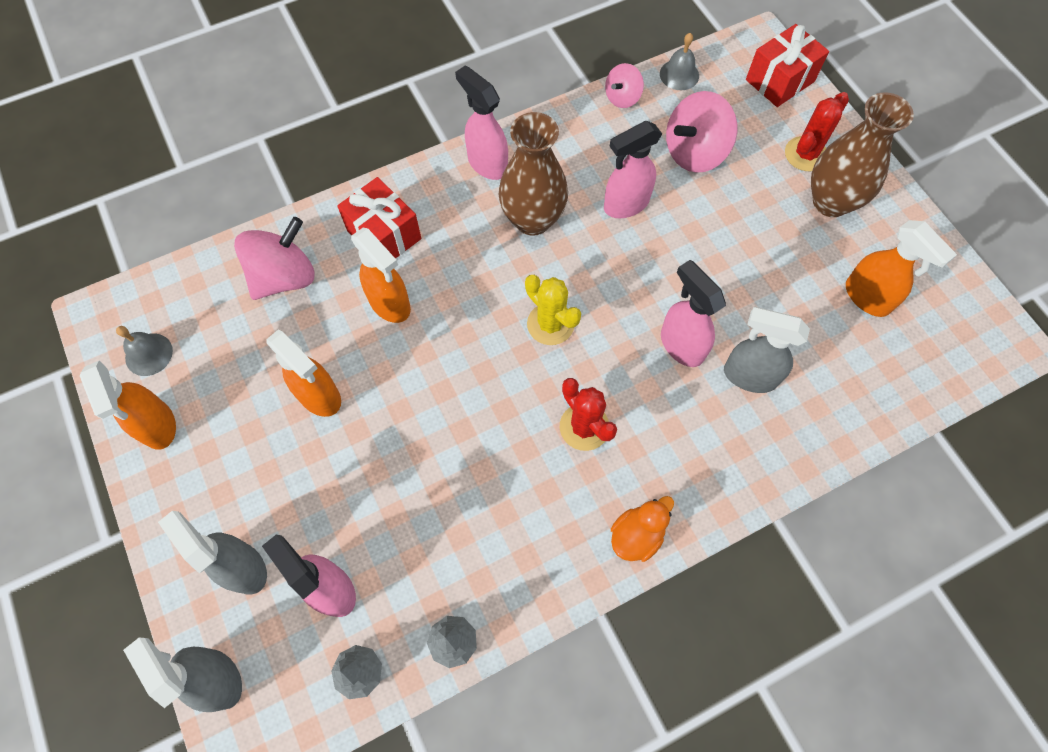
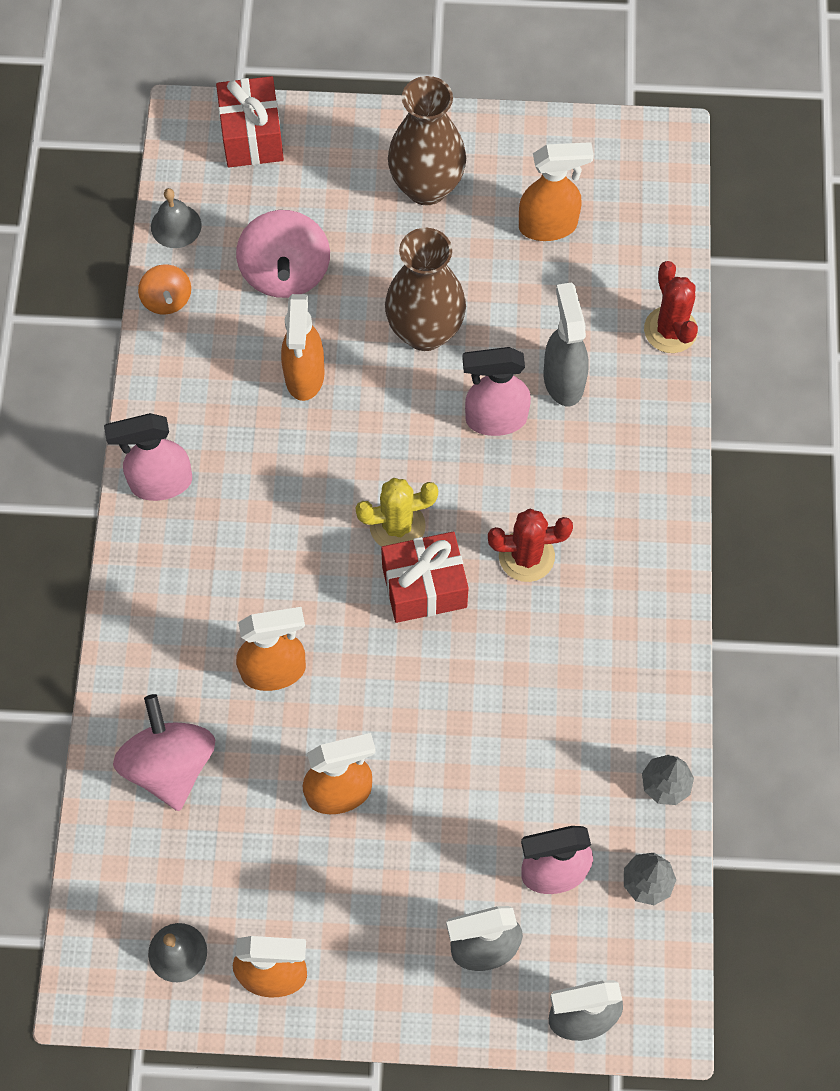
camera: 60 degrees left, 0 degrees up
red gift [337,177,421,259] -> red gift moved to [381,532,469,623]
brown vase [499,112,568,236] -> brown vase moved to [385,228,466,351]
pink spray bottle [604,121,662,218] -> orange spray bottle [281,294,325,401]
pink spinning top [605,63,644,108] -> orange spinning top [138,264,191,315]
orange duck [611,496,674,562] -> none
grey spray bottle [724,307,810,393] -> grey spray bottle turned 120 degrees clockwise [544,282,589,406]
red cactus [785,92,849,171] -> red cactus moved to [644,261,698,353]

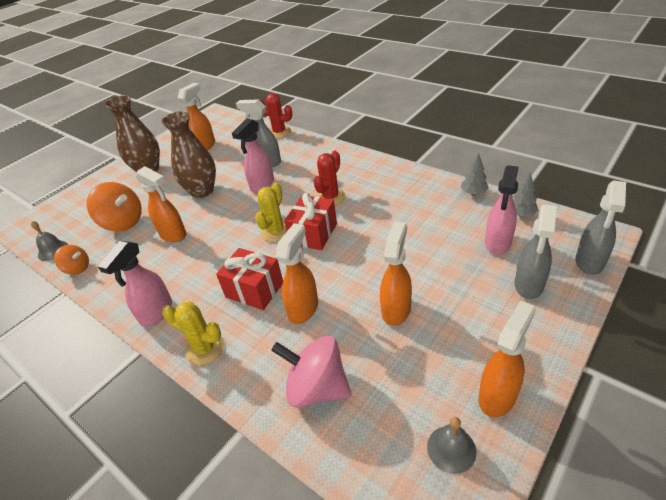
camera: 50 degrees left, 25 degrees down
red gift [216,76,284,167] -> red gift moved to [216,248,283,310]
pink spinning top [236,210,330,298] -> orange spinning top [87,182,142,232]
none -> yellow cactus [162,302,224,365]

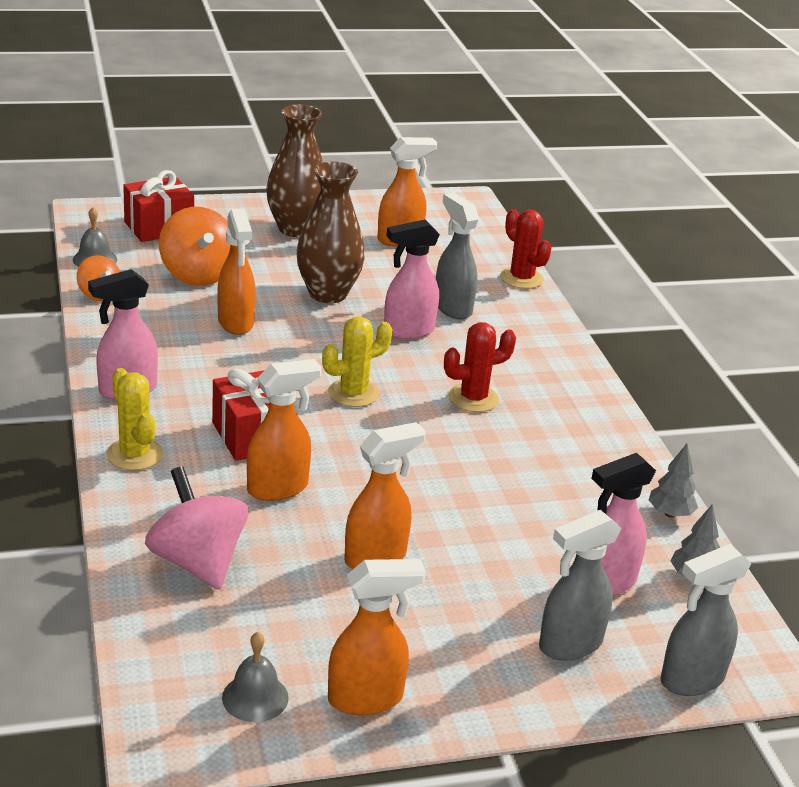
camera: 30 degrees right, 10 degrees down
red gift [284,193,337,250] -> red gift moved to [123,170,194,242]

